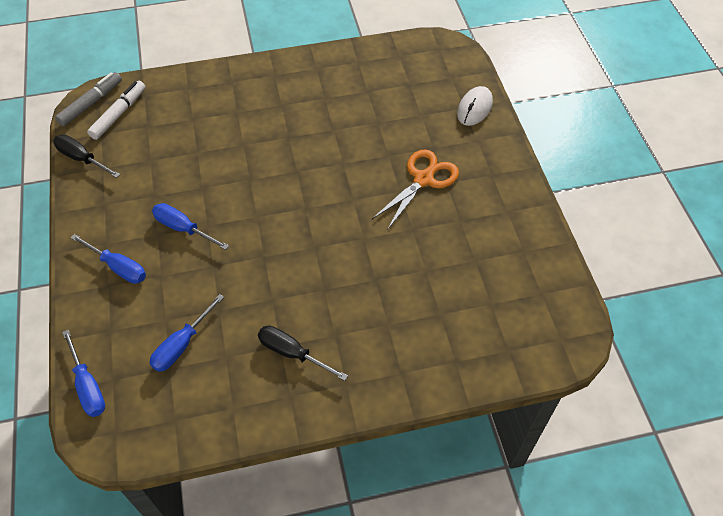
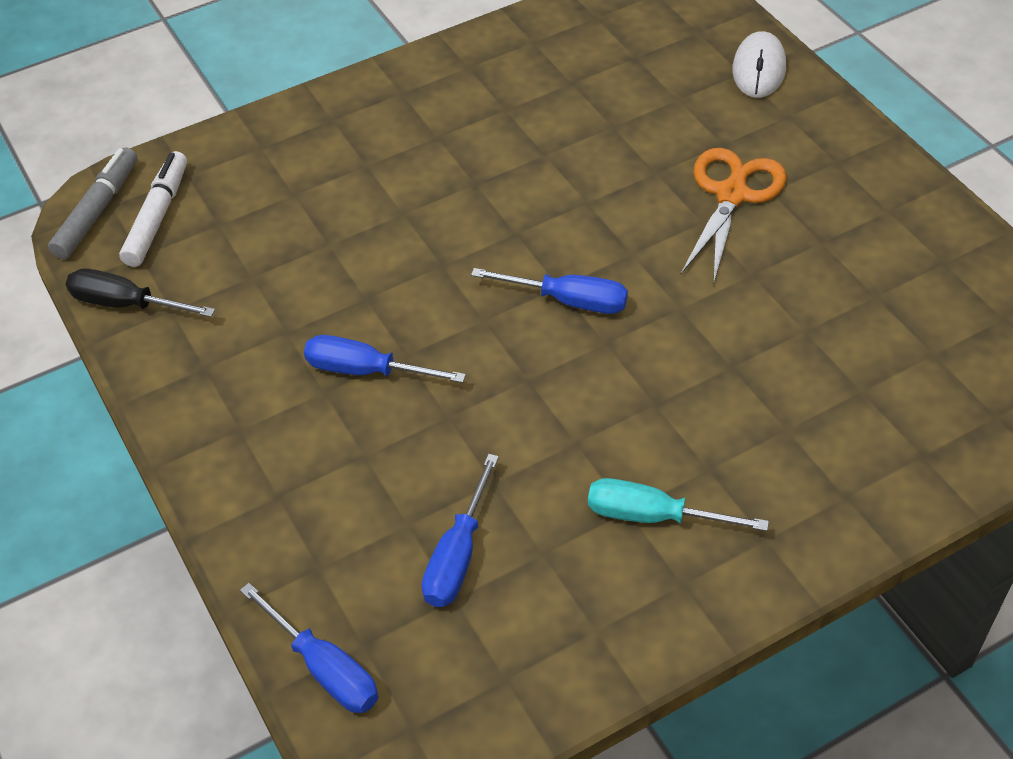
camera: 15 degrees left, 5 degrees down
blue screwdriver [71,234,146,284] -> blue screwdriver moved to [471,268,628,314]
black screwdriver [258,325,348,381] -> turquoise screwdriver [588,478,769,531]

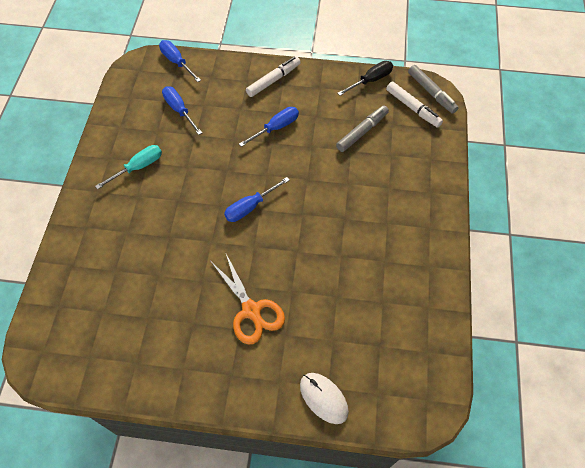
camera: 125 degrees right, 10 degrees up
blue screwdriver [240,583,378,713] -> blue screwdriver turned 60 degrees clockwise [159,40,201,82]
none -> white marker [246,57,301,97]
none -> grey marker [336,106,389,152]

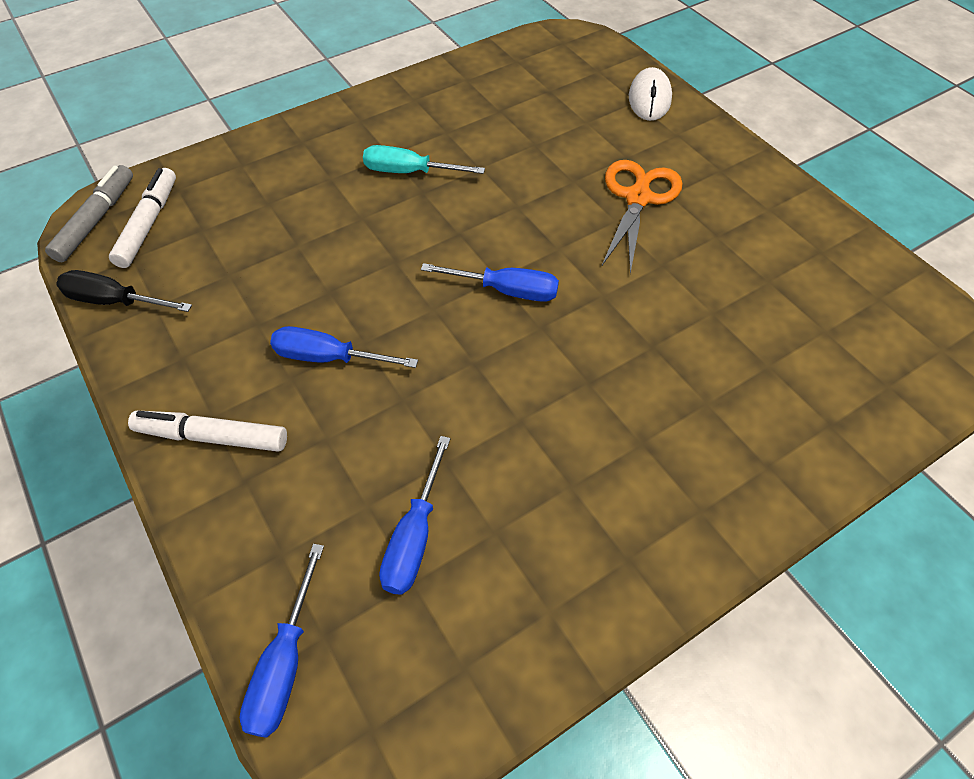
camera: 130 degrees left, 5 degrees down
turquoise screwdriver [95,145,162,189] -> turquoise screwdriver moved to [363,145,485,174]
grey marker [336,106,389,152] -> none

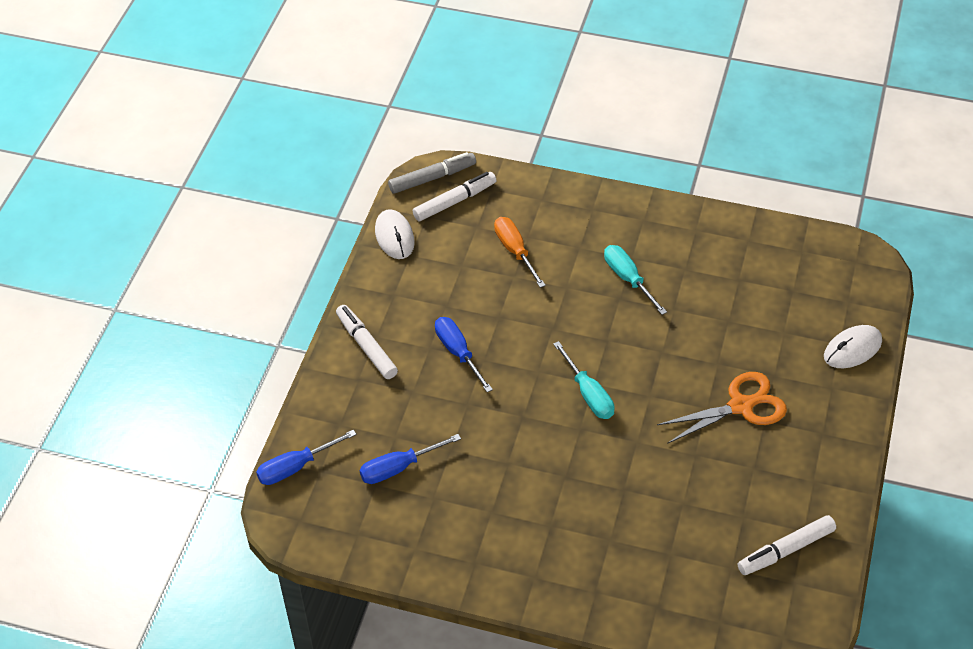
camera: 50 degrees right, 5 degrees down
black screwdriver [56,270,192,312] -> white mouse [375,209,415,259]
blue screwdriver [421,263,559,302] -> turquoise screwdriver [553,341,615,419]
none -> orange screwdriver [494,217,546,288]
none -> white marker [738,515,836,575]

